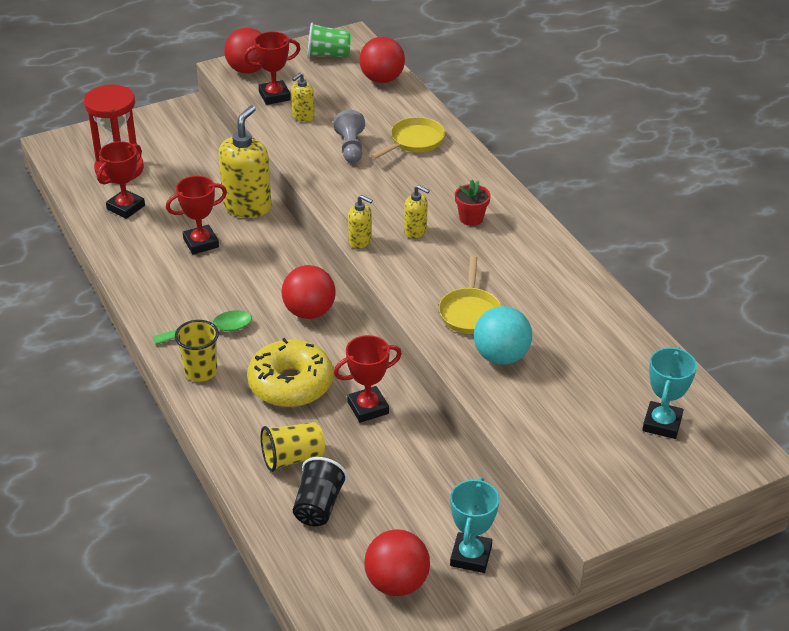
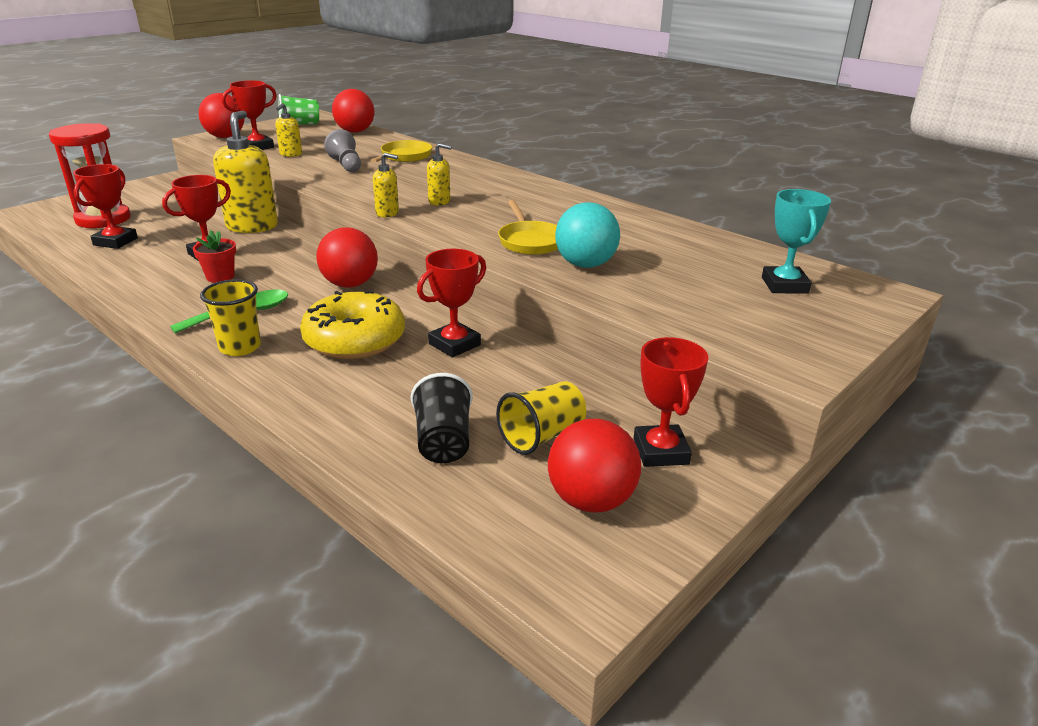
camera: 20 degrees left, 10 degrees down
yellow cup [261,422,325,472] -> yellow cup moved to [496,381,586,455]
turquoise trophy [450,477,499,573] -> red trophy [633,337,708,467]
red flower pot [455,180,491,226] -> red flower pot moved to [193,230,236,283]

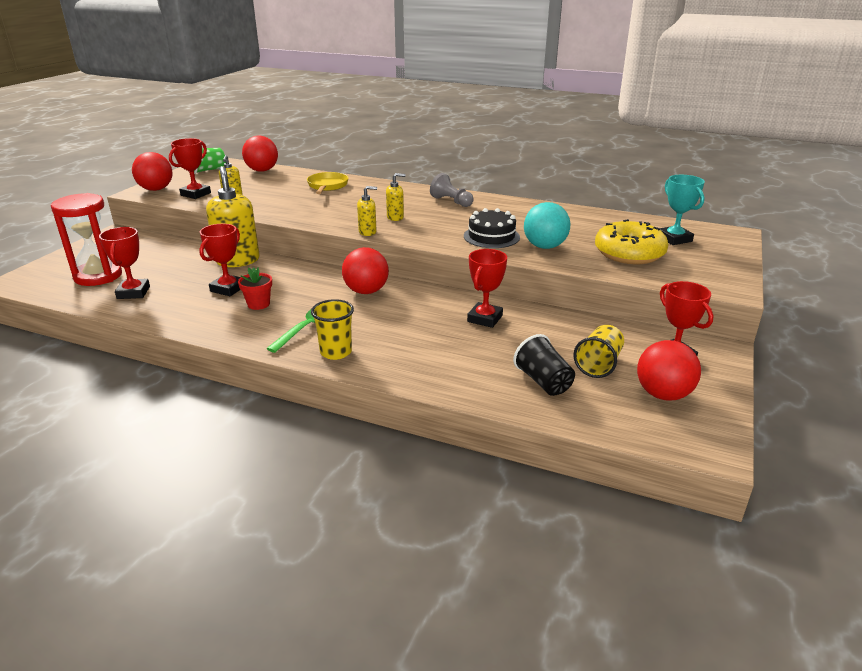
camera: 20 degrees left, 0 degrees up
yellow donut [300,291,405,359] -> yellow donut moved to [595,219,669,264]
grey pawn [324,129,361,172] -> grey pawn moved to [430,173,474,207]
yellow pan [498,200,558,255] -> black cake [464,208,520,248]

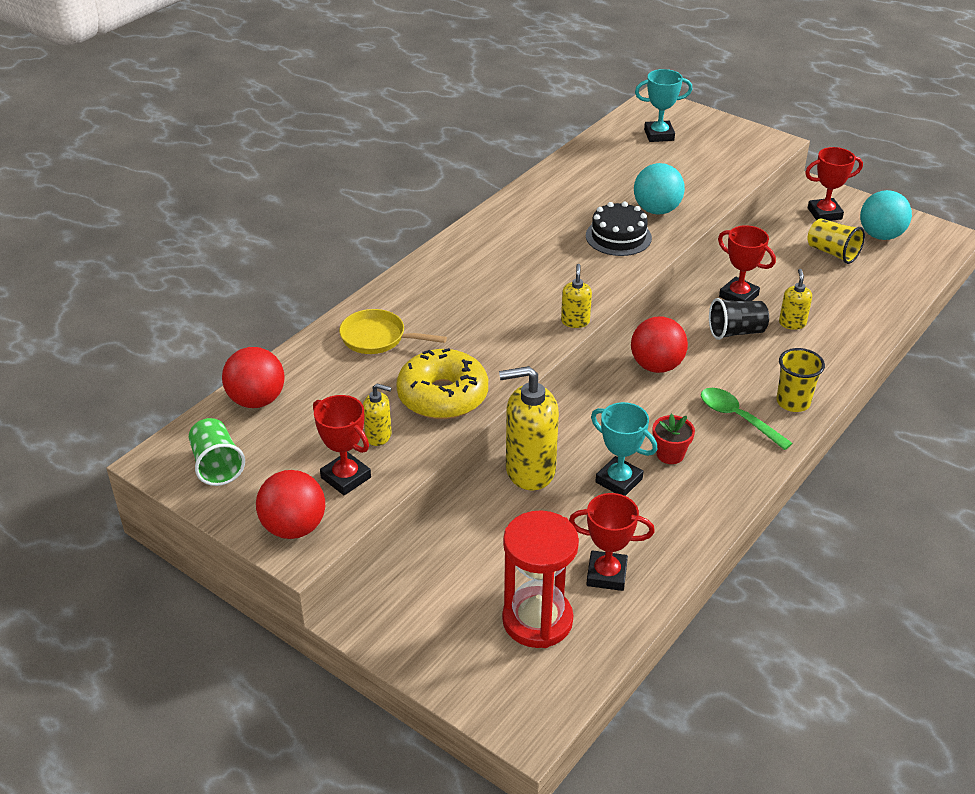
camera: 75 degrees left, 10 degrees up
red trophy [199,224,241,296] -> turquoise trophy [591,402,658,496]
yellow soap dispenser [386,173,405,221] -> yellow soap dispenser moved to [779,269,812,330]
grey pawn [430,173,474,207] -> none
black cup [513,334,575,396] -> black cup moved to [709,298,769,340]
yellow donut [595,219,669,264] -> yellow donut moved to [396,348,488,419]
red ball [637,340,701,401] -> turquoise ball [860,190,912,240]

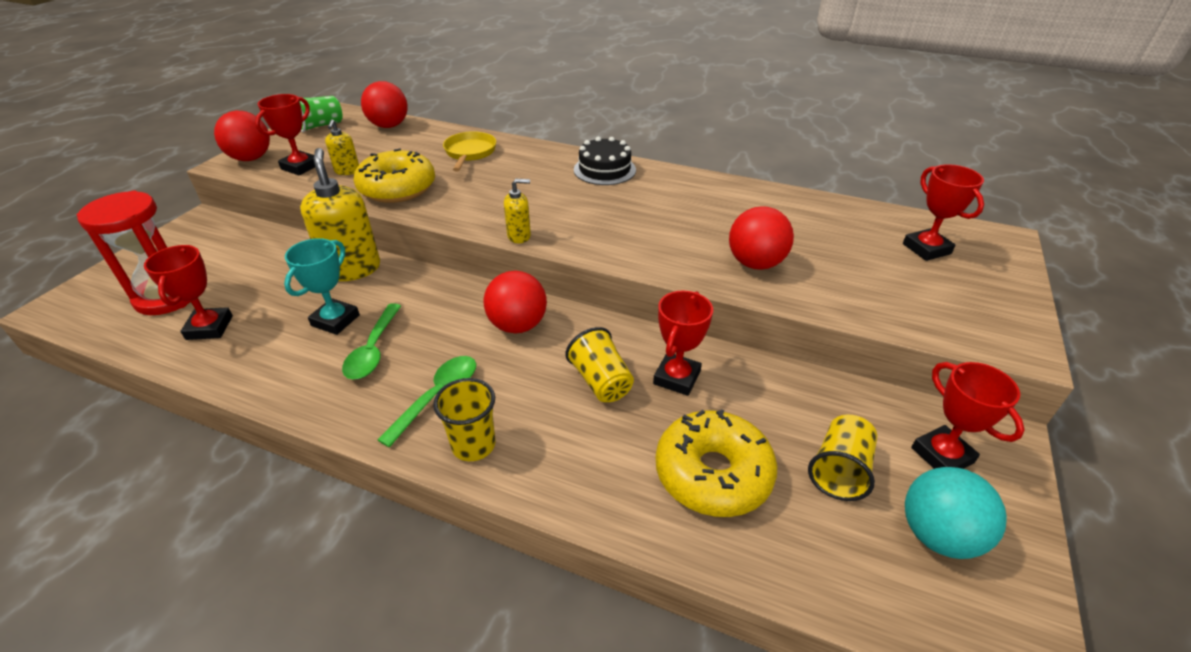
camera: 75 degrees right, 0 degrees up
black cake [586,202,652,256] -> black cake moved to [574,137,636,185]
turquoise ball [634,163,685,215] -> red ball [729,206,794,270]
turquoise trophy [635,69,693,142] -> red trophy [903,164,984,261]
red flower pot [653,414,695,464] -> green spoon [342,303,401,379]
black cup [709,298,769,340] -> yellow cup [565,327,634,402]
yellow soap dispenser [779,269,812,330] -> none
none -> yellow donut [656,409,777,517]

